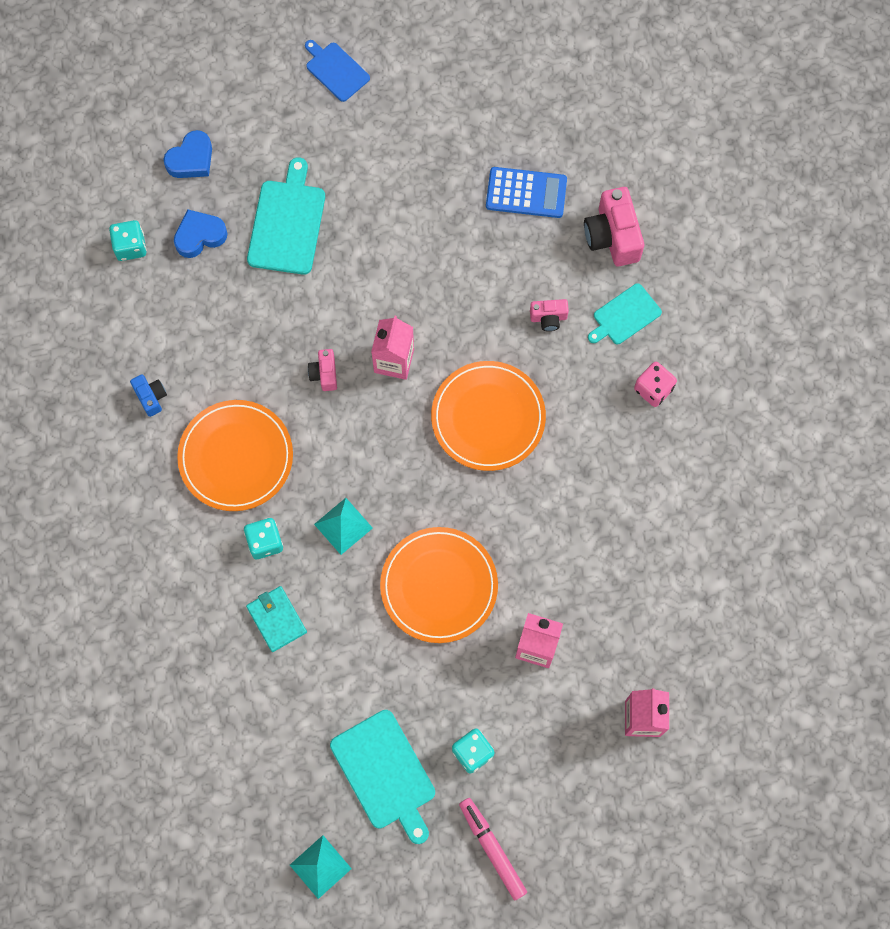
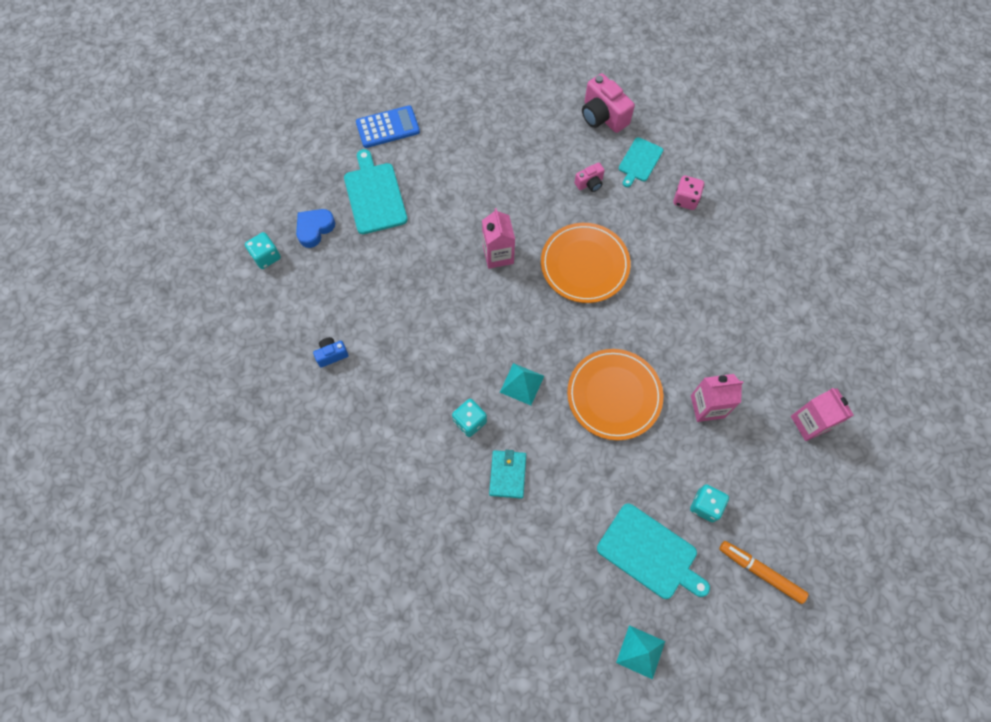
camera: 25 degrees left, 5 degrees down
blue camera [130,375,167,417] -> blue camera turned 60 degrees counterclockwise [313,337,349,367]
blue heart [163,130,212,178] -> none
orange plate [177,400,293,511] -> none
turquoise wallet [246,586,307,652] -> turquoise wallet turned 60 degrees clockwise [489,450,526,499]
blue cutting board [305,40,370,102] -> none
pink camera [308,349,337,391] -> none
pink marker [459,798,527,900] -> orange marker [719,541,809,604]
blue calculator [486,167,567,218] -> blue calculator moved to [356,105,420,148]

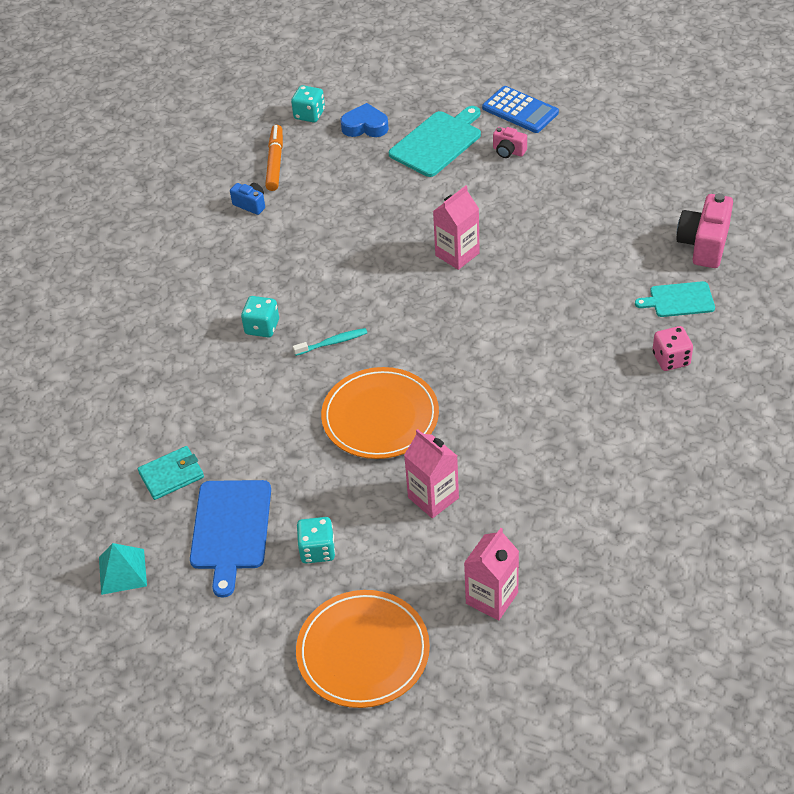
camera: 60 degrees right, 20 degrees down
turquoise wallet [489,450,526,499] -> turquoise wallet moved to [138,446,204,500]
turquoise pyramid [500,363,544,405] -> turquoise toothbrush [293,328,367,356]
orange plate [541,223,631,303] -> orange plate moved to [296,590,430,708]
pink camera [574,163,605,192] -> pink camera moved to [493,127,527,158]
turquoise cutting board [597,503,710,599] -> blue cutting board [190,480,271,598]
orange marker [719,541,809,604] -> orange marker moved to [265,125,283,191]

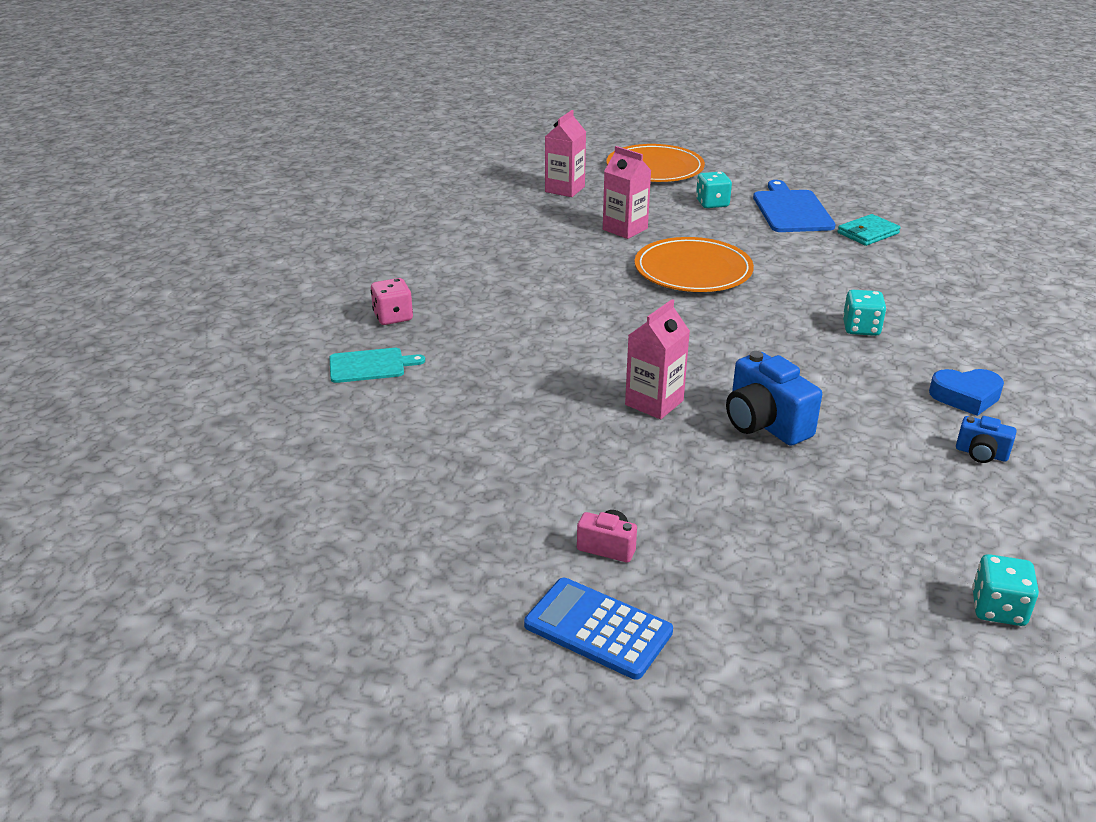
camera: 170 degrees right, 15 degrees down
turquoise pyramid [99,543,147,595] -> none
orange marker [265,125,283,191] -> none
turquoise toothbrush [293,328,367,356] -> none
blue heart [340,103,389,137] -> blue heart moved to [929,369,1004,416]
turquoise cutting board [389,106,481,177] -> none
pink camera [676,193,733,268] -> none
none -> blue camera [726,351,822,446]

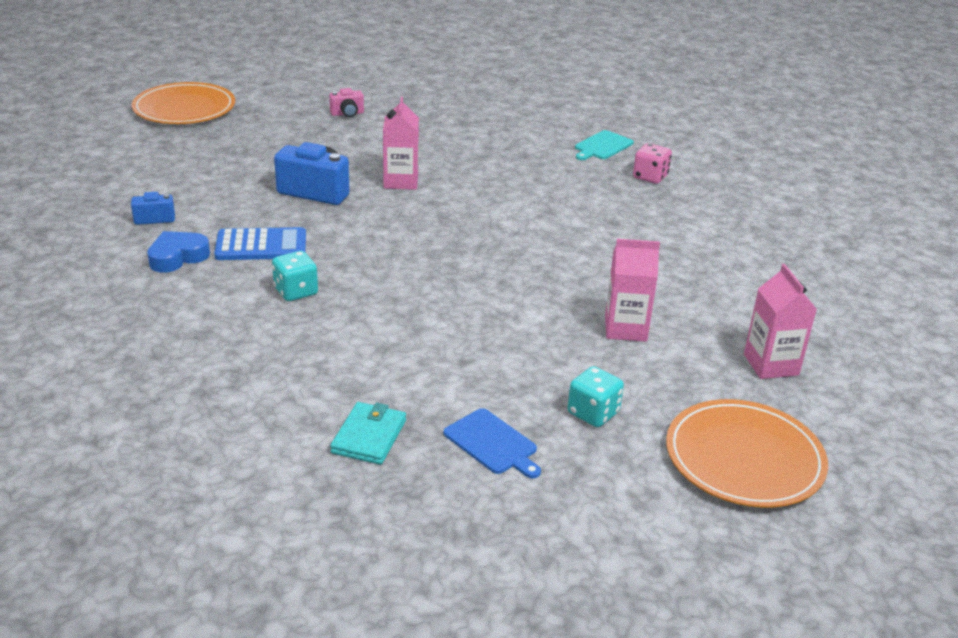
camera: 140 degrees right, 0 degrees up
blue calculator [524,578,673,680] -> blue calculator moved to [214,227,306,260]
orange plate [635,237,754,292] -> orange plate moved to [132,82,235,124]
blue cutting board [753,180,836,232] -> blue cutting board [444,408,541,478], size x0.62
turquoise dice [972,554,1039,626] -> none

